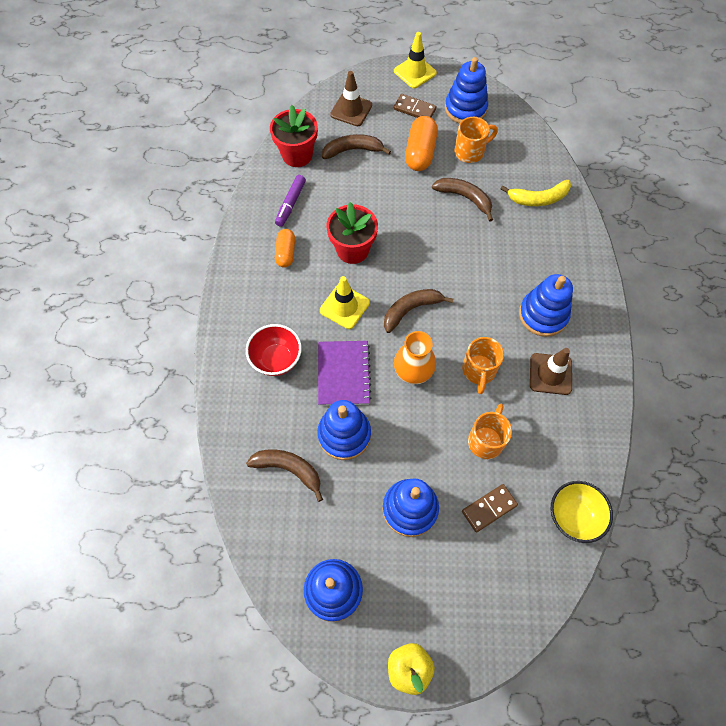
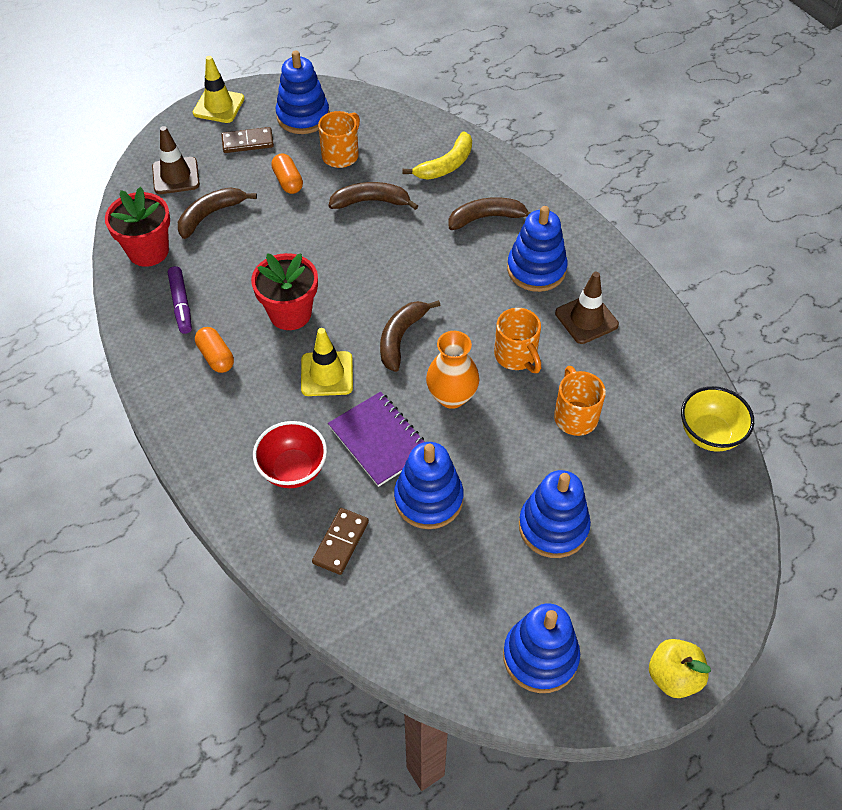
camera: 35 degrees left, 10 degrees down
brown banana [246,450,323,502] -> brown banana moved to [449,197,530,230]
orange capsule [405,116,438,171] -> orange capsule [271,154,303,194], size x0.63
brown domino [462,484,518,532] -> brown domino moved to [312,508,369,575]

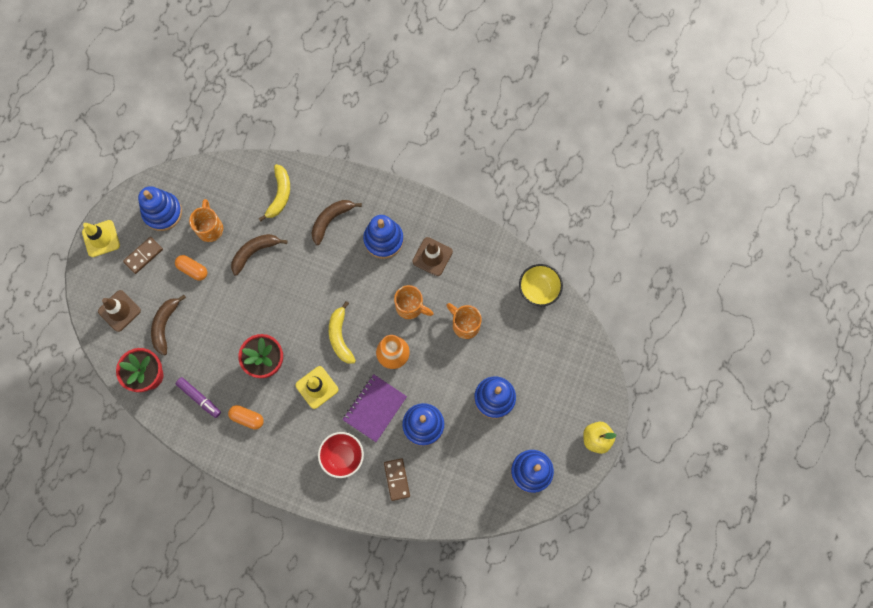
camera: 35 degrees left, 20 degrees up
purple notebook [328,391,424,487] -> purple notebook turned 75 degrees counterclockwise [342,374,407,442]
brown banana [380,300,440,372] -> yellow banana [329,301,356,364]

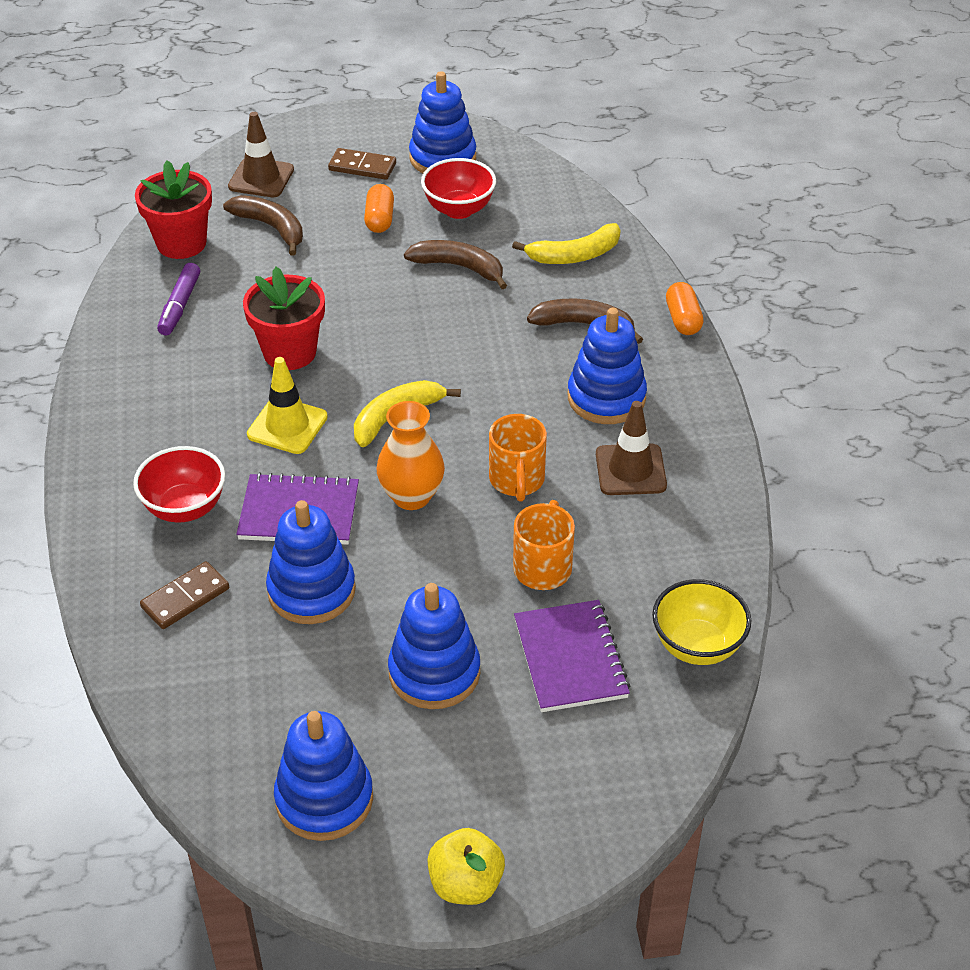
camera: 60 degrees right, 30 degrees down
yellow traffic cone [82,220,120,257] -> none
brown banana [151,295,186,356] -> brown banana turned 60 degrees clockwise [223,195,303,256]
orange mug [189,199,223,242] -> red bowl [421,158,496,219]
orange capsule [228,405,264,430] -> orange capsule moved to [666,282,704,335]
none -> purple notebook [514,600,630,712]

